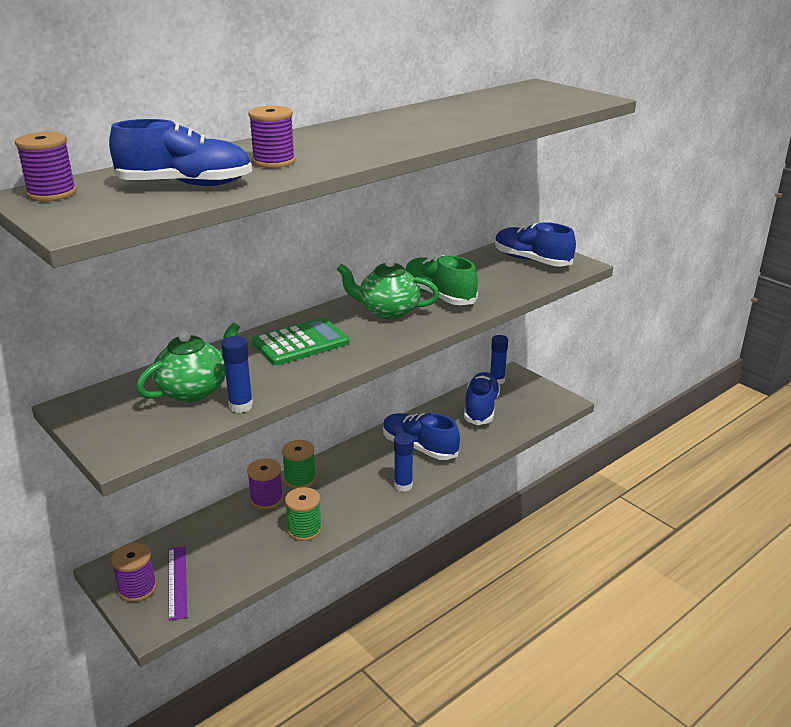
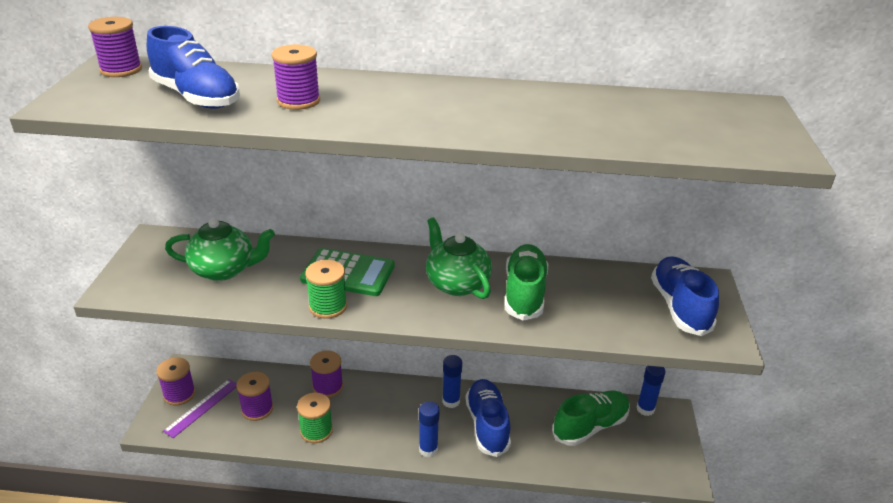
camera: 45 degrees right, 5 degrees up
blue glue stick [221,336,253,413] -> blue glue stick moved to [442,355,462,408]
green spool [282,440,316,489] -> green spool moved to [305,260,347,319]
blue shoe [464,372,500,425] -> green shoe [552,391,630,446]
none -> purple spool [236,372,273,421]

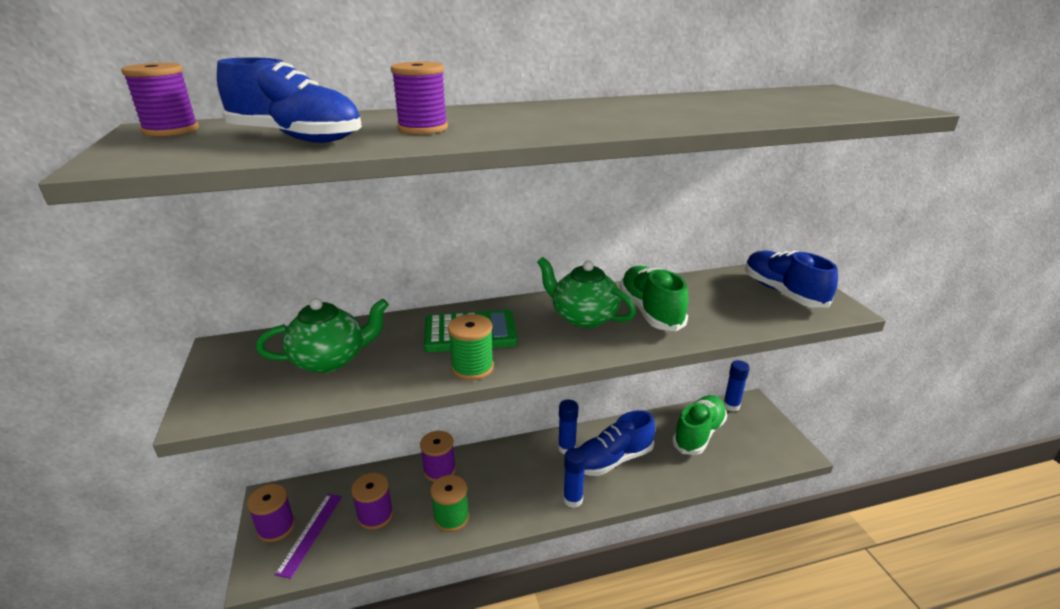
camera: 20 degrees left, 5 degrees down
blue shoe [465,379,511,457] -> blue shoe turned 90 degrees counterclockwise [579,410,655,476]

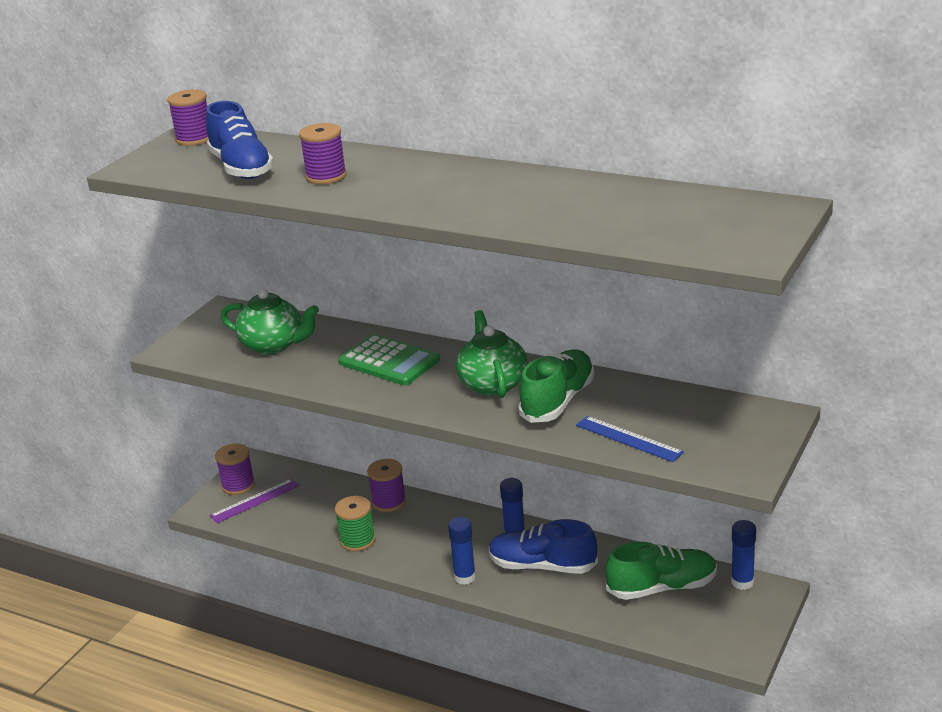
camera: 45 degrees right, 0 degrees up
purple spool [351,473,393,530] -> none
green spool [448,314,494,380] -> none
blue shoe [745,250,838,308] -> none
none -> blue ruler [576,416,684,462]

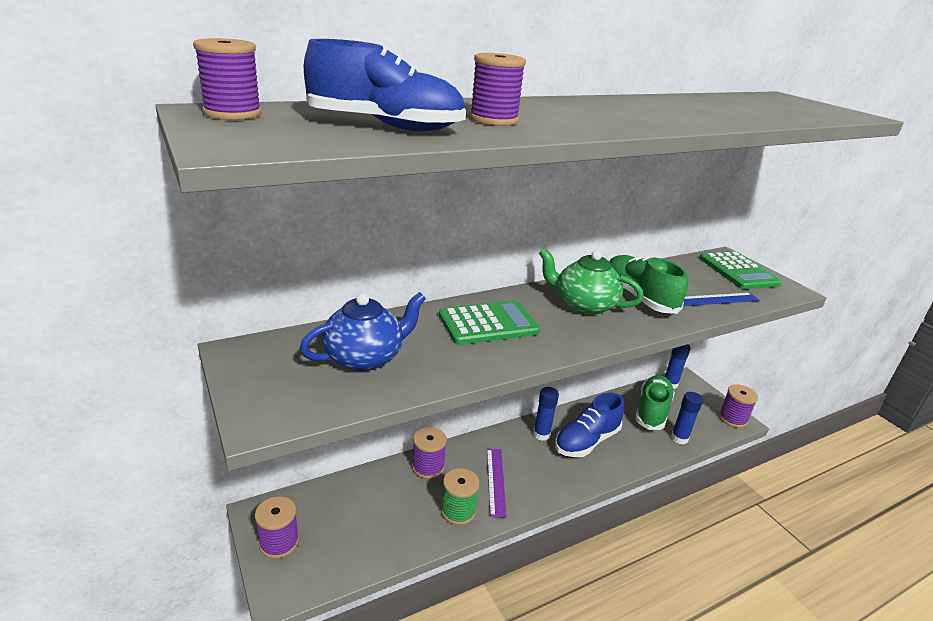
camera: 60 degrees left, 0 degrees up
purple ruler [210,479,299,523] -> purple ruler moved to [487,449,507,518]
green teapot [221,289,319,354] -> blue teapot [300,292,426,371]
blue glue stick [448,517,476,585] -> blue glue stick moved to [671,392,703,444]
none -> green calculator [699,251,781,289]
none -> purple spool [719,384,758,428]

